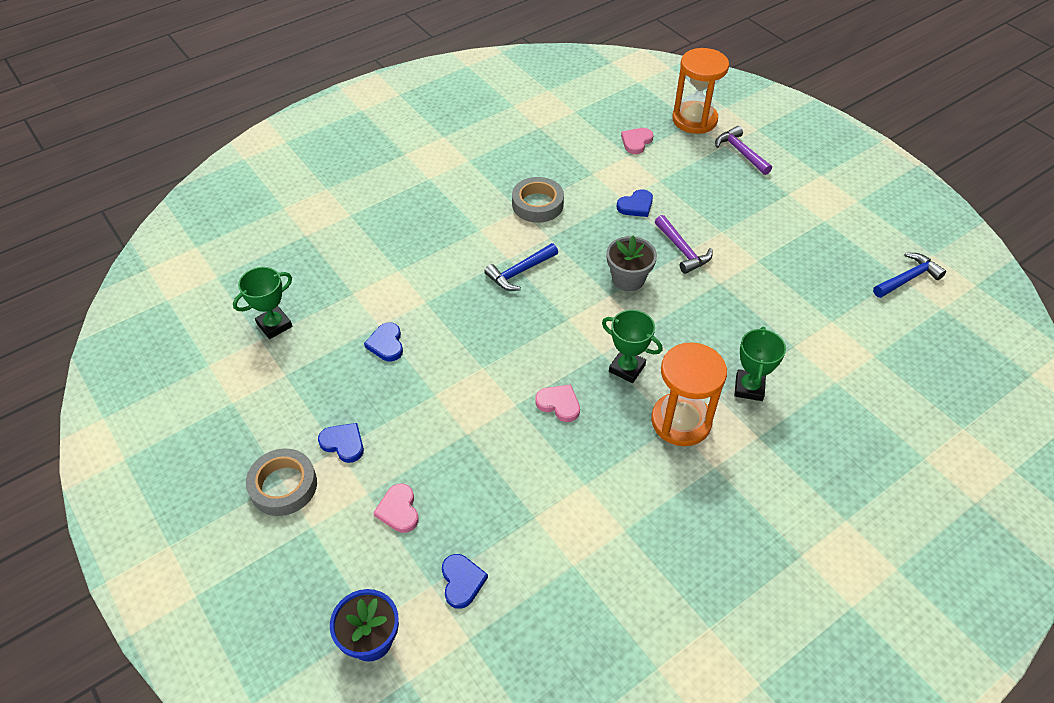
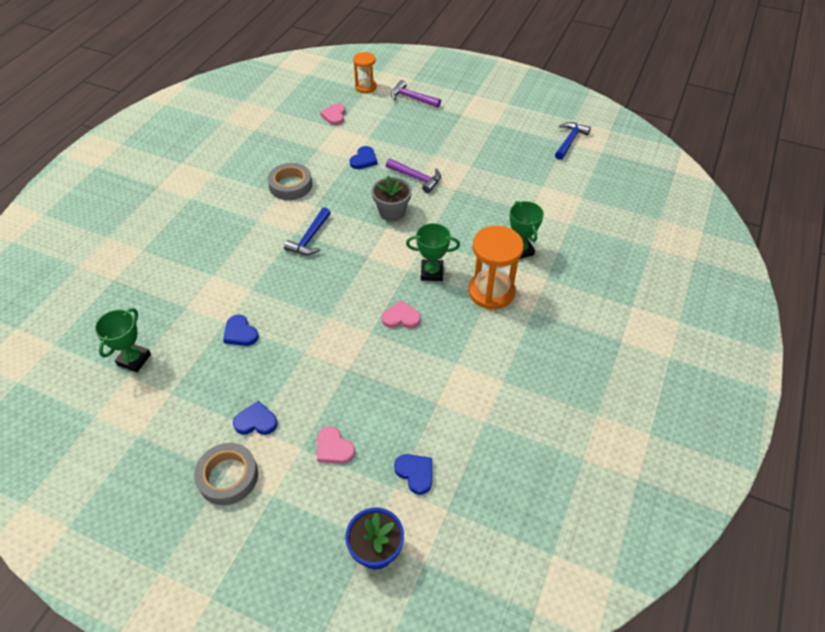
camera: 30 degrees left, 0 degrees up
orange hourglass [672,48,729,134] -> orange hourglass [353,52,377,93], size x0.60

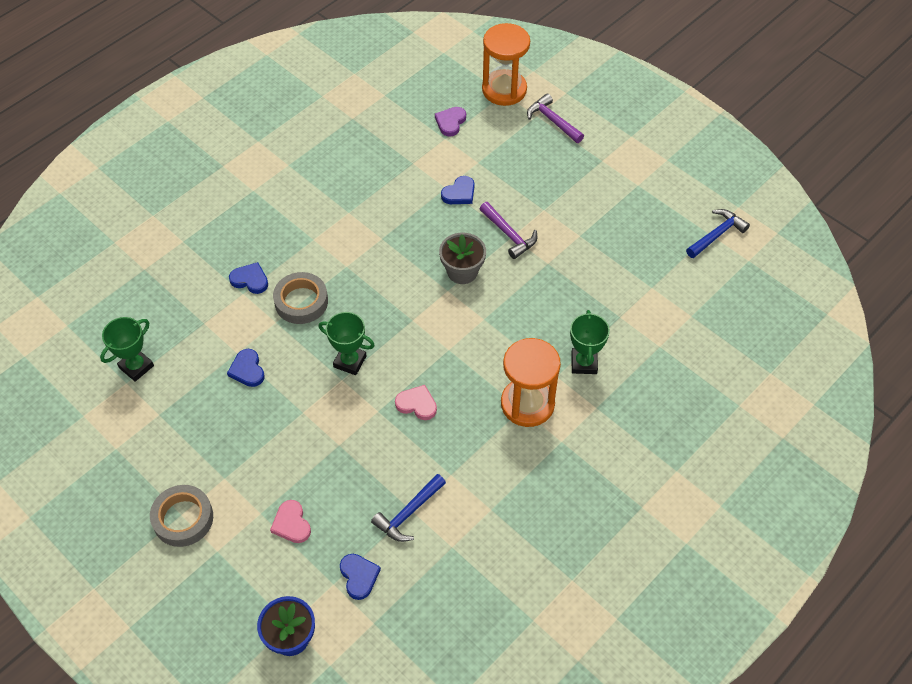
camera: 20 degrees right, 5 degrees up
blue heart [233,401,278,435] -> blue heart moved to [229,262,268,294]
grey tape [268,163,312,200] -> grey tape moved to [273,272,328,324]
blue hammer [284,207,331,255] -> blue hammer moved to [371,474,446,542]
pink heart [320,103,346,125] -> purple heart [435,107,466,137]
orange hourglass [353,52,377,93] -> orange hourglass [482,23,530,106], size x1.66
green trophy [406,223,460,281] -> green trophy moved to [319,312,375,375]

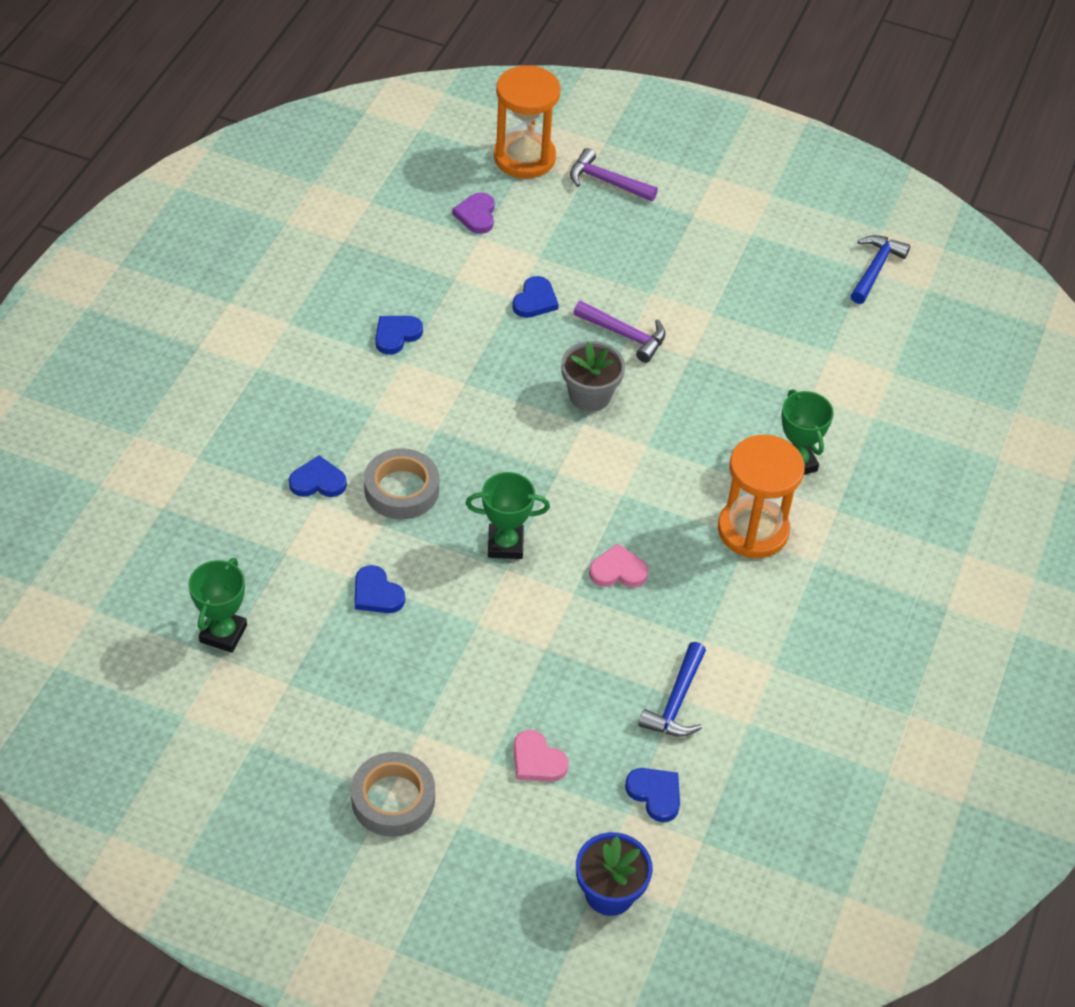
camera: 25 degrees left, 5 degrees down
none -> blue heart [375,316,423,355]

